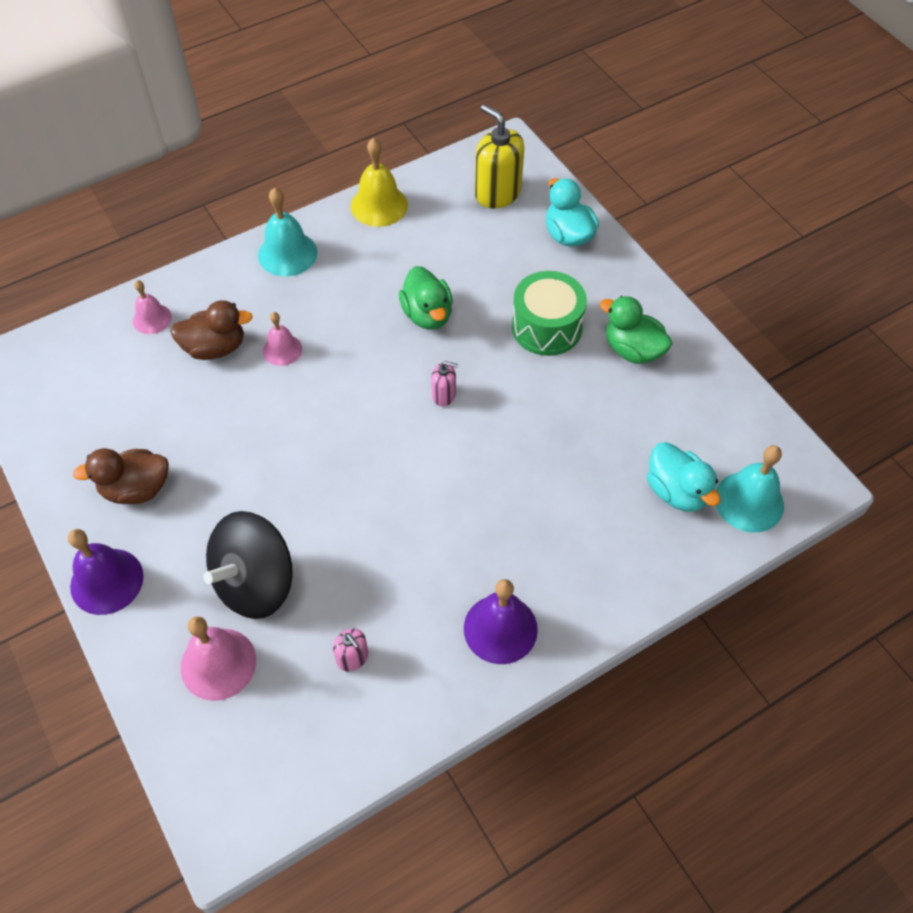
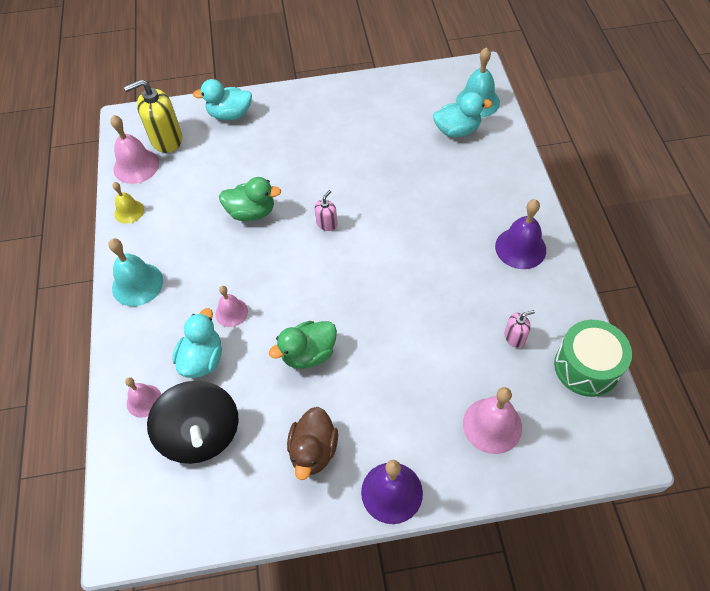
camera: 65 degrees left, 0 degrees up
brown duck [170,300,253,360] -> turquoise duck [172,308,222,378]
black spinning top [203,511,293,619] -> black spinning top moved to [147,381,238,464]
yellow bell [351,138,408,227] -> yellow bell [112,182,144,224], size x0.62
green drum [512,271,587,356] -> green drum moved to [554,320,632,397]
green duck [600,296,672,364] -> green duck moved to [269,321,337,369]
none -> pink bell [110,115,159,184]

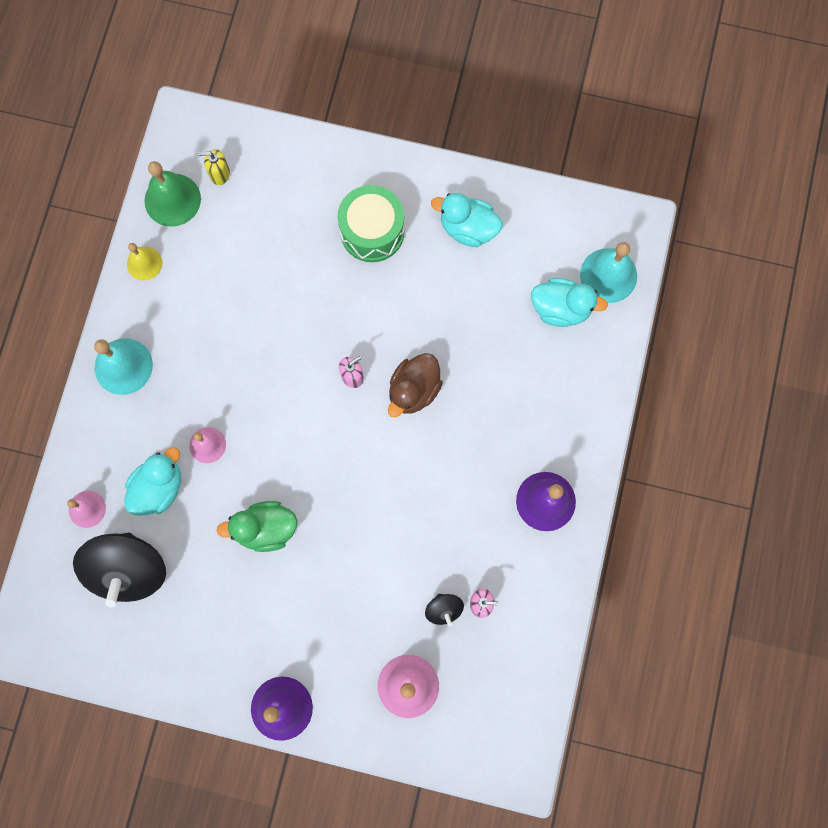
camera: 20 degrees right, 20 degrees up
pink bell [110,115,159,184] -> green bell [145,161,201,227]
yellow soap dispenser [124,79,182,153] -> yellow soap dispenser [198,149,230,185], size x0.51
turquoise duck [193,79,252,121] -> turquoise duck moved to [431,193,502,247]
green duck [219,177,281,221] -> none
brown duck [287,407,338,480] -> brown duck moved to [388,353,443,418]
green drum [554,320,632,397] -> green drum moved to [337,185,405,262]
none -> black spinning top [425,594,464,626]

